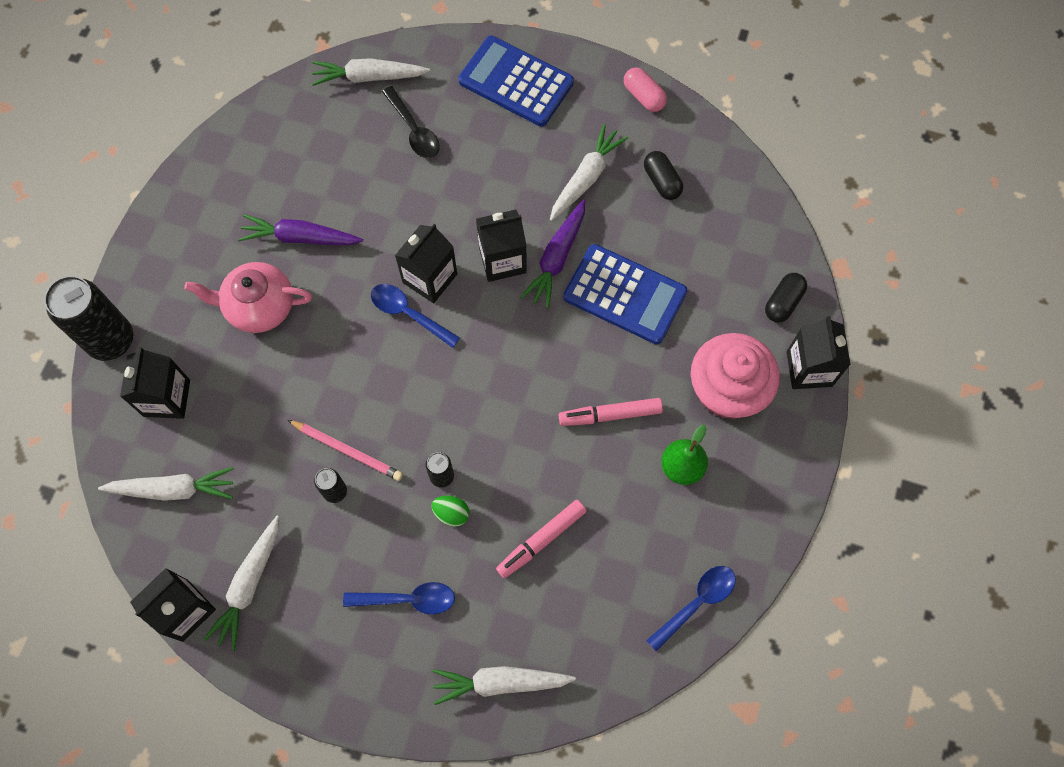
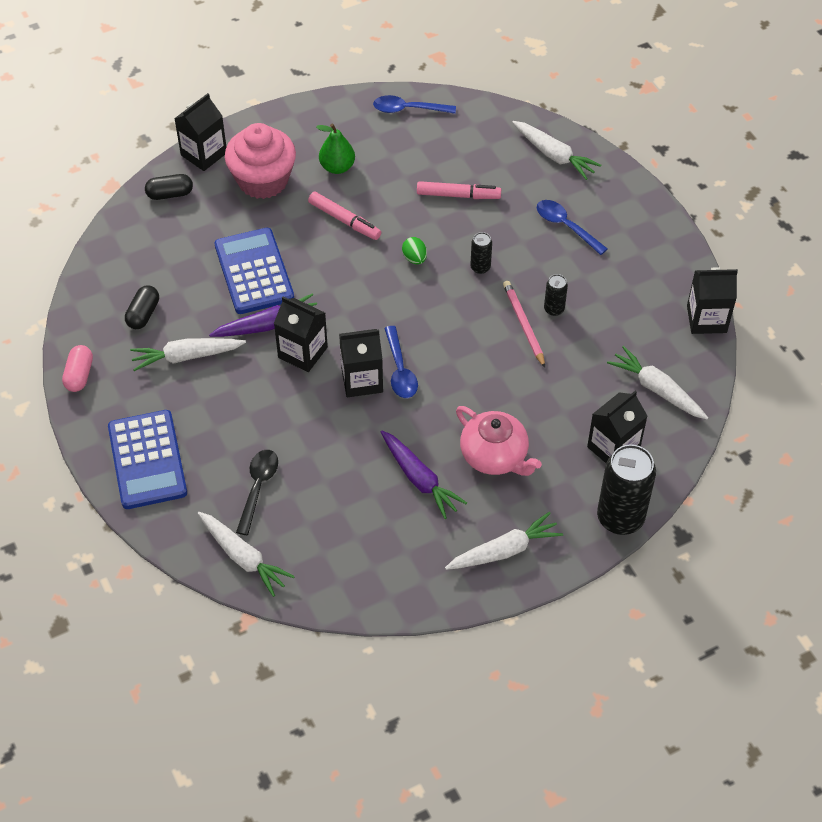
camera: 135 degrees left, 15 degrees down
white carrot [203,516,279,651] -> white carrot moved to [445,512,563,570]
green egg [431,495,469,527] -> green egg moved to [402,237,427,264]

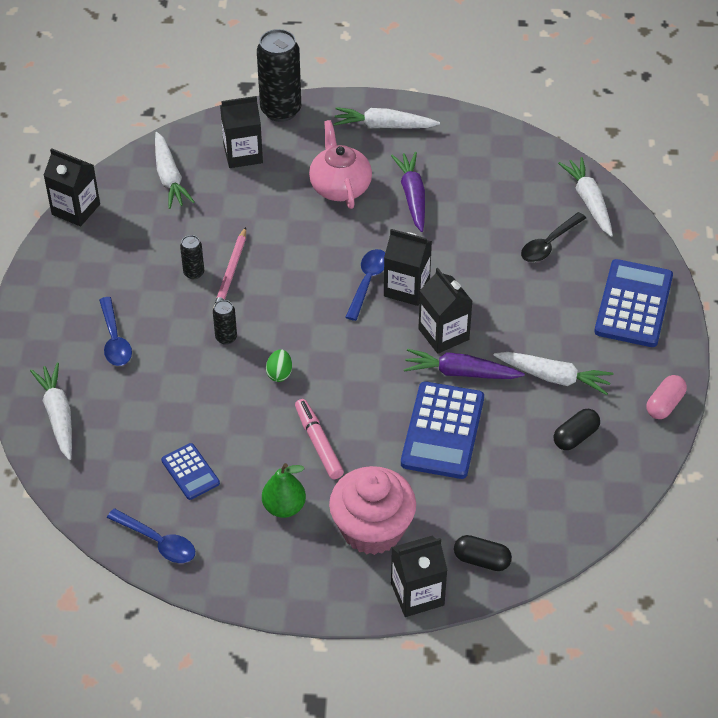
camera: 150 degrees left, 5 degrees down
pink marker [417,181,501,199] -> none
none -> blue calculator [161,443,220,500]

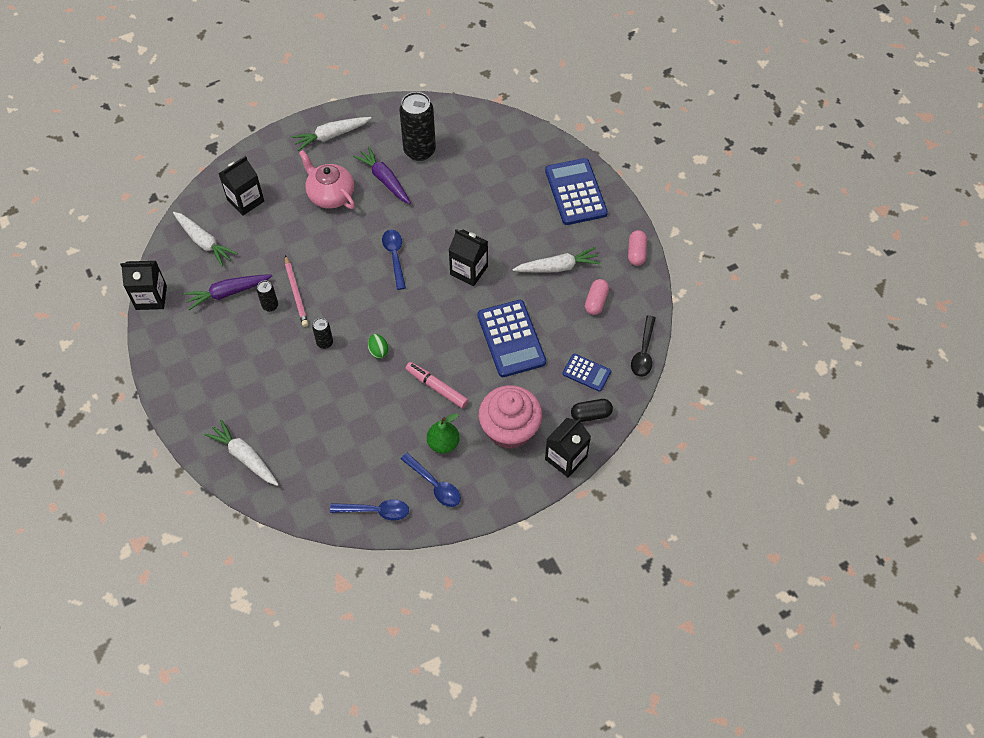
camera: 30 degrees left, 10 degrees up
blue spoon [99,297,132,366] -> blue spoon moved to [401,453,461,507]
blue calculator [161,443,220,500] -> blue calculator moved to [562,354,611,392]
black can [257,29,301,122] -> black can moved to [399,92,436,161]
black carton [384,229,432,306] -> none
purple carrot [404,349,525,379] -> purple carrot moved to [183,274,272,310]
black spoon [521,212,586,262] -> black spoon moved to [631,315,656,377]
black capsule [554,409,600,450] -> pink capsule [585,279,609,315]
white carrot [558,157,613,237] -> none

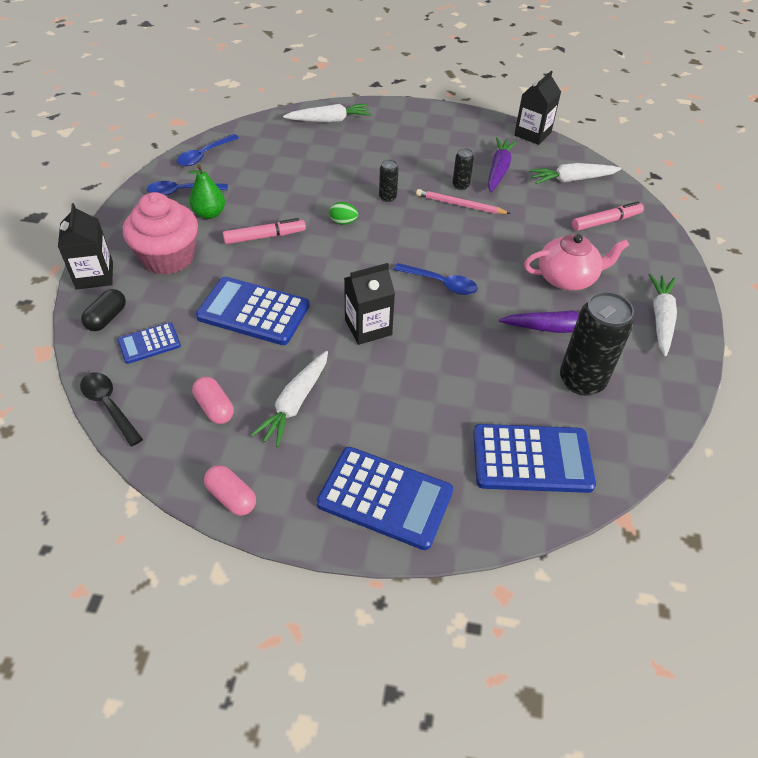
camera: 125 degrees right, 10 degrees down
black carton [218,156,264,216] -> pink marker [572,201,644,231]
none -> blue calculator [473,424,596,493]

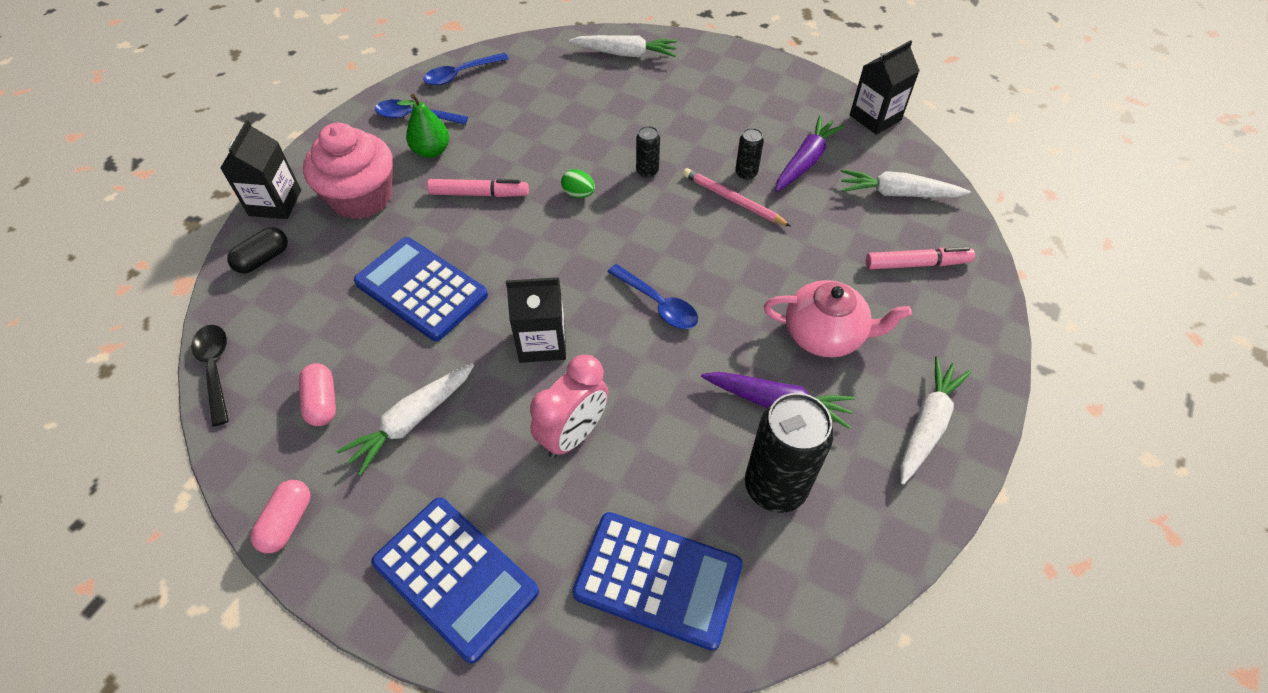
camera: 20 degrees right, 5 degrees up
blue calculator [117,322,181,364] -> none
pink capsule [204,465,256,516] -> pink capsule turned 45 degrees clockwise [250,480,310,553]
none -> pink clock [530,355,609,458]

